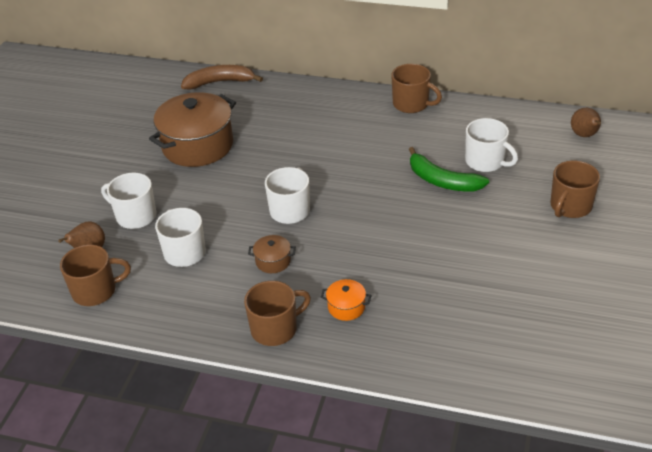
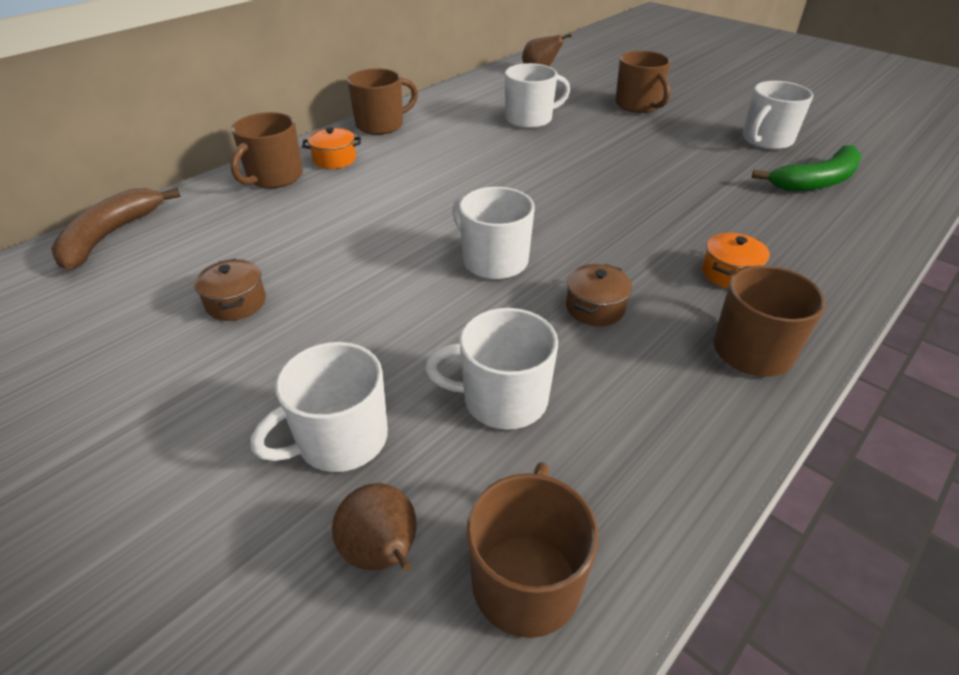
camera: 65 degrees left, 0 degrees up
brown pot [149,92,236,167] -> brown pot [194,259,266,321], size x0.43
green banana [409,147,489,192] -> green banana moved to [752,145,862,191]
none -> brown mug [230,112,303,188]
none -> orange pot [302,127,361,169]
none -> white mug [743,81,813,150]

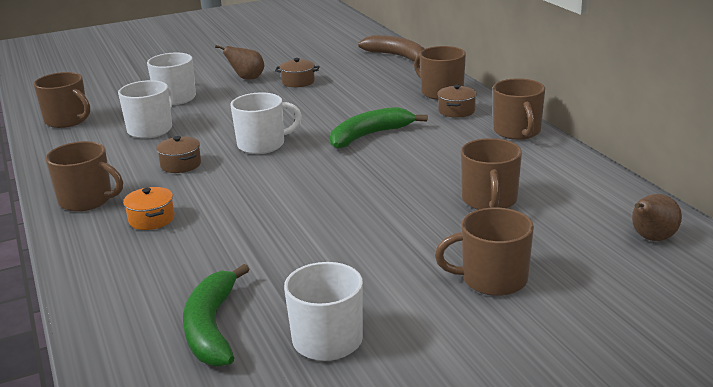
camera: 115 degrees right, 15 degrees down
orange pot [302,127,361,169] -> brown pot [437,84,477,118]
brown pear [332,483,417,572] -> brown pear moved to [215,45,265,80]
white mug [505,63,570,128] -> brown mug [461,138,522,210]
none -> green banana [330,107,427,149]

